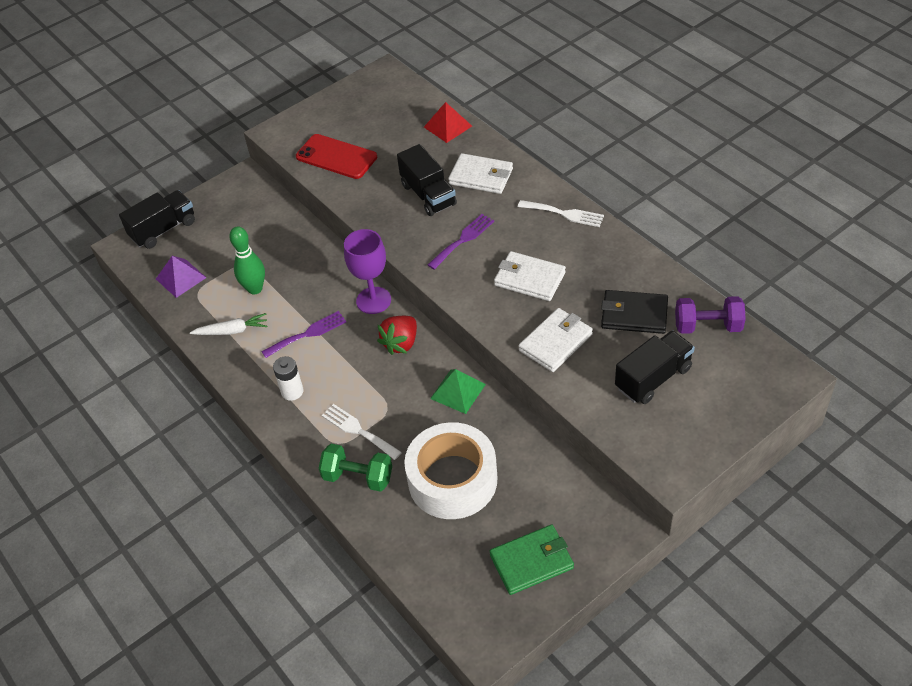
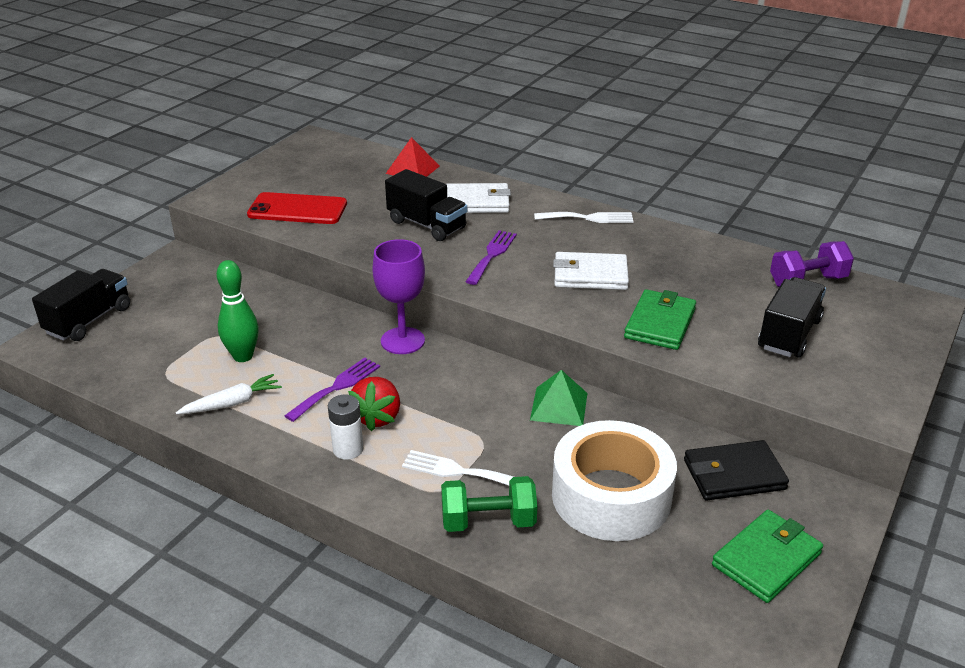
camera: 25 degrees left, 15 degrees down
purple pyramid [156,256,207,298] -> none
red strawberry [377,316,417,355] -> red strawberry moved to [348,377,400,431]
white wallet [519,308,593,372] -> green wallet [624,289,696,350]
black wallet [601,290,668,334] -> black wallet moved to [684,440,789,501]

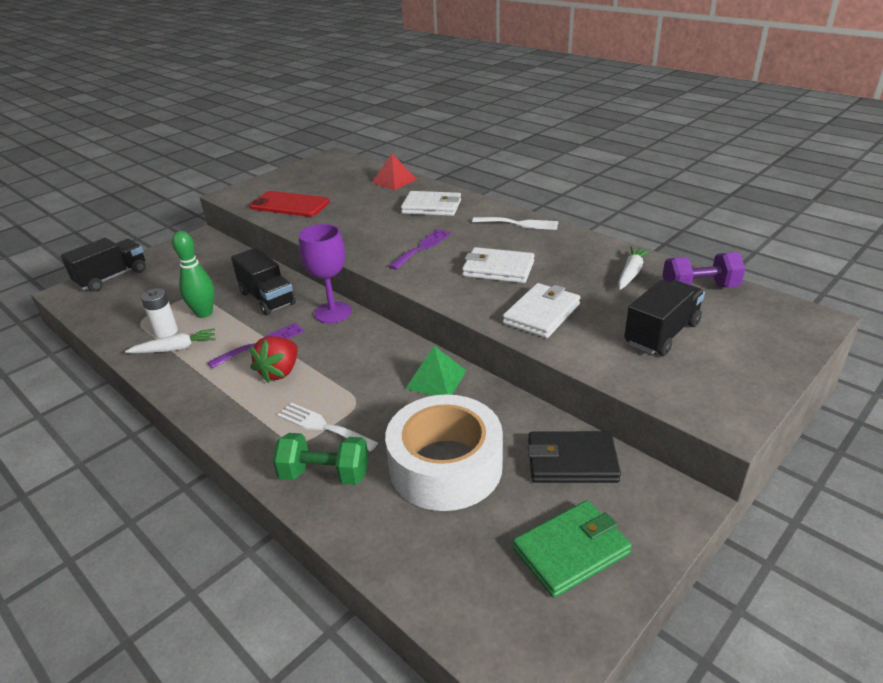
camera: 15 degrees right, 0 degrees up
white battery [328,394,363,460] -> white battery moved to [141,288,178,338]
black truck [385,169,467,241] -> black truck moved to [231,248,296,315]
green wallet [624,289,696,350] -> white wallet [503,283,581,338]
none -> white carrot [618,246,651,290]

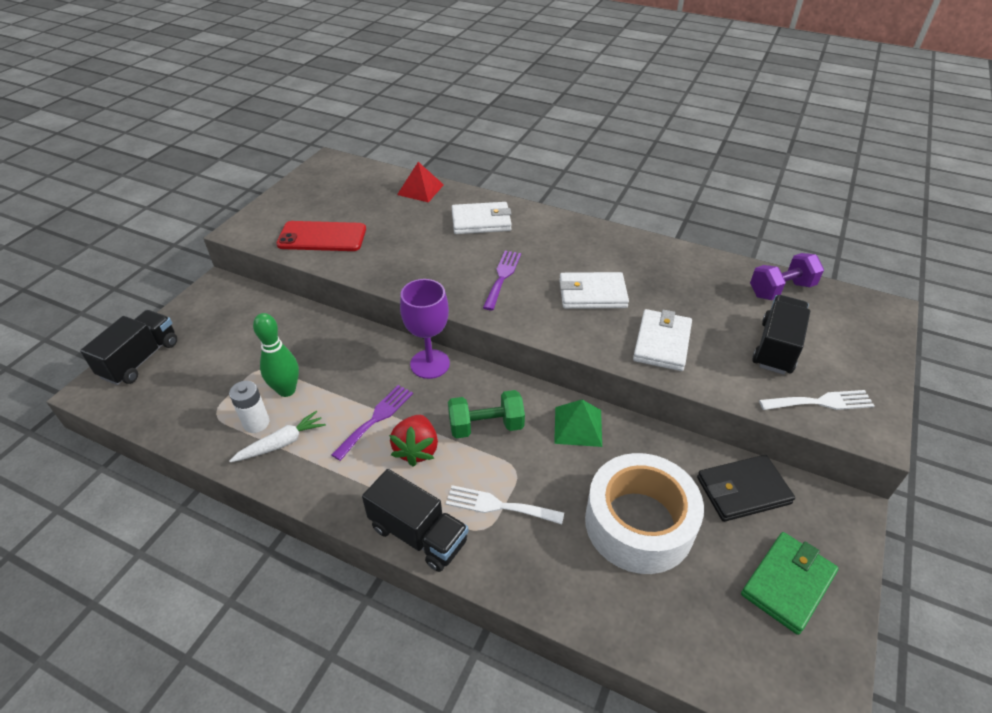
camera: 20 degrees left, 10 degrees up
black truck [231,248,296,315] -> black truck moved to [362,469,469,572]
green dumbbell [273,433,368,485] -> green dumbbell moved to [448,390,525,438]
white fork [472,217,558,230] -> white fork moved to [759,390,875,410]
white carrot [618,246,651,290] -> none

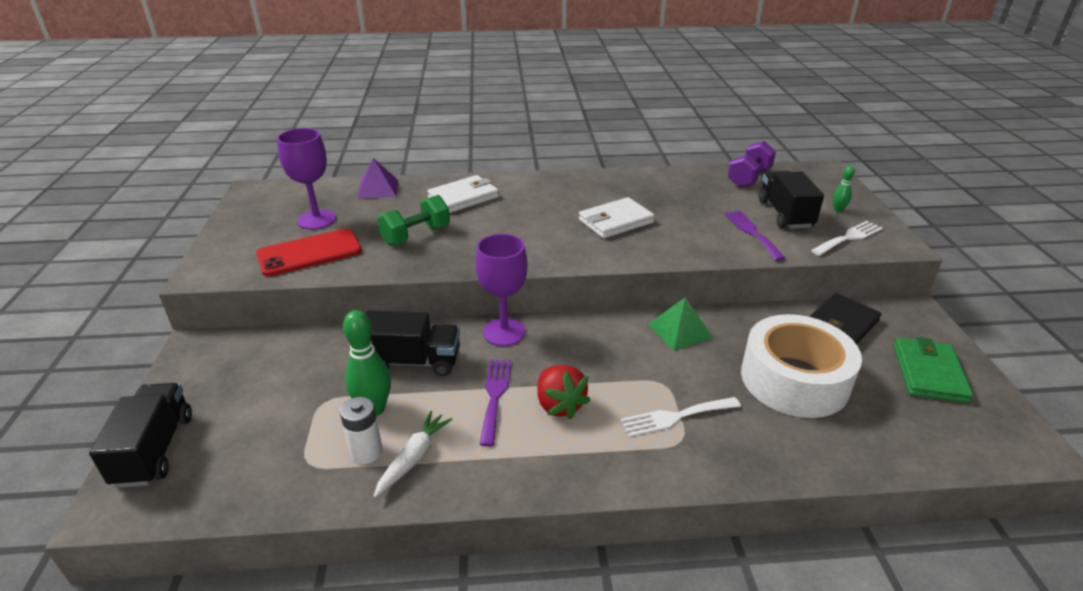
camera: 30 degrees left, 10 degrees down
black truck [362,469,469,572] -> black truck moved to [366,310,460,376]
red pyramid [397,162,444,203] -> purple pyramid [357,158,398,199]
green dumbbell [448,390,525,438] -> green dumbbell moved to [377,195,450,246]
purple fork [483,251,521,310] -> purple fork moved to [725,211,786,261]
white wallet [633,309,692,371] -> none
none -> purple goblet [277,128,336,230]
none -> green bowling pin [833,166,855,212]

